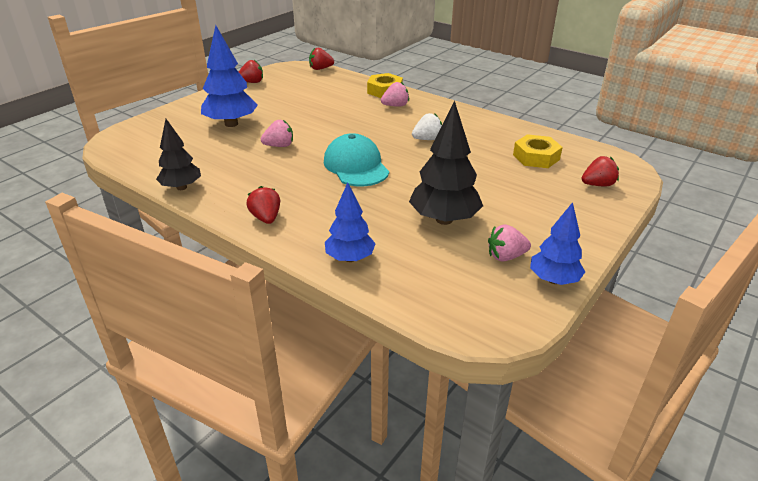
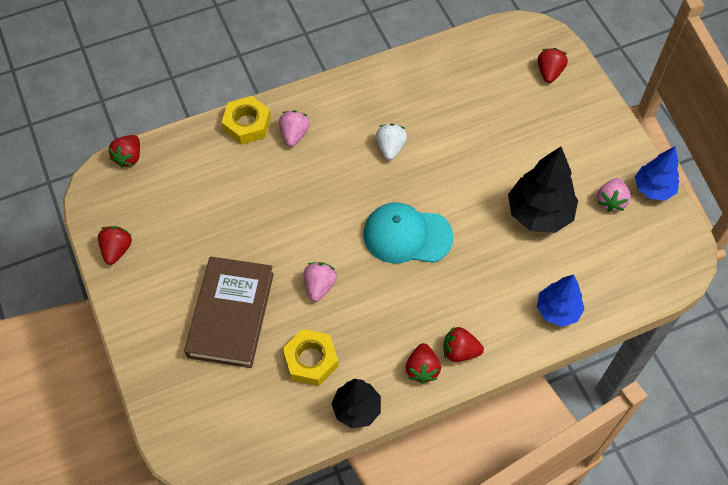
camera: 60 degrees left, 25 degrees up
blue tree [201,25,258,127] -> brown book [184,257,274,368]
yellow nut [513,134,563,168] -> yellow nut moved to [283,329,338,386]
none -> red strawberry [406,343,441,384]

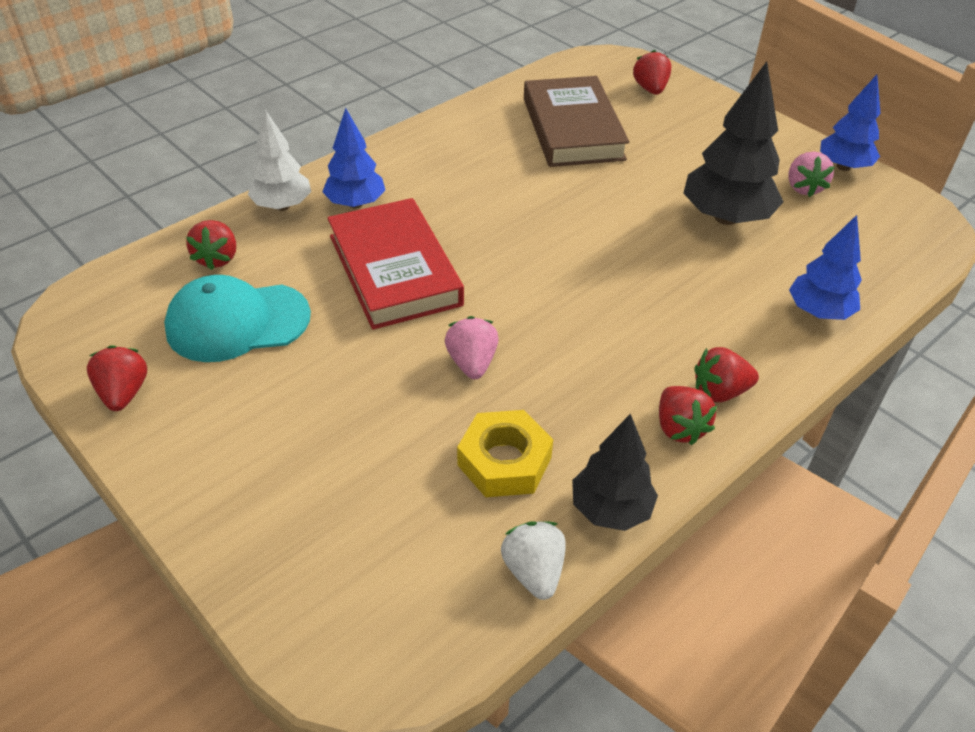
camera: 20 degrees left, 15 degrees down
red strawberry [108,135,140,168] -> red strawberry moved to [186,220,236,270]
brown book [184,257,274,368] -> brown book moved to [524,76,629,167]
yellow nut [222,96,271,145] -> white tree [248,109,311,211]
pink strawberry [279,111,310,147] -> blue tree [322,108,385,208]
turquoise cap [363,203,453,263] -> turquoise cap moved to [164,275,311,362]
white strawberry [376,124,407,160] -> white strawberry moved to [501,521,566,600]
none -> red book [328,198,464,330]

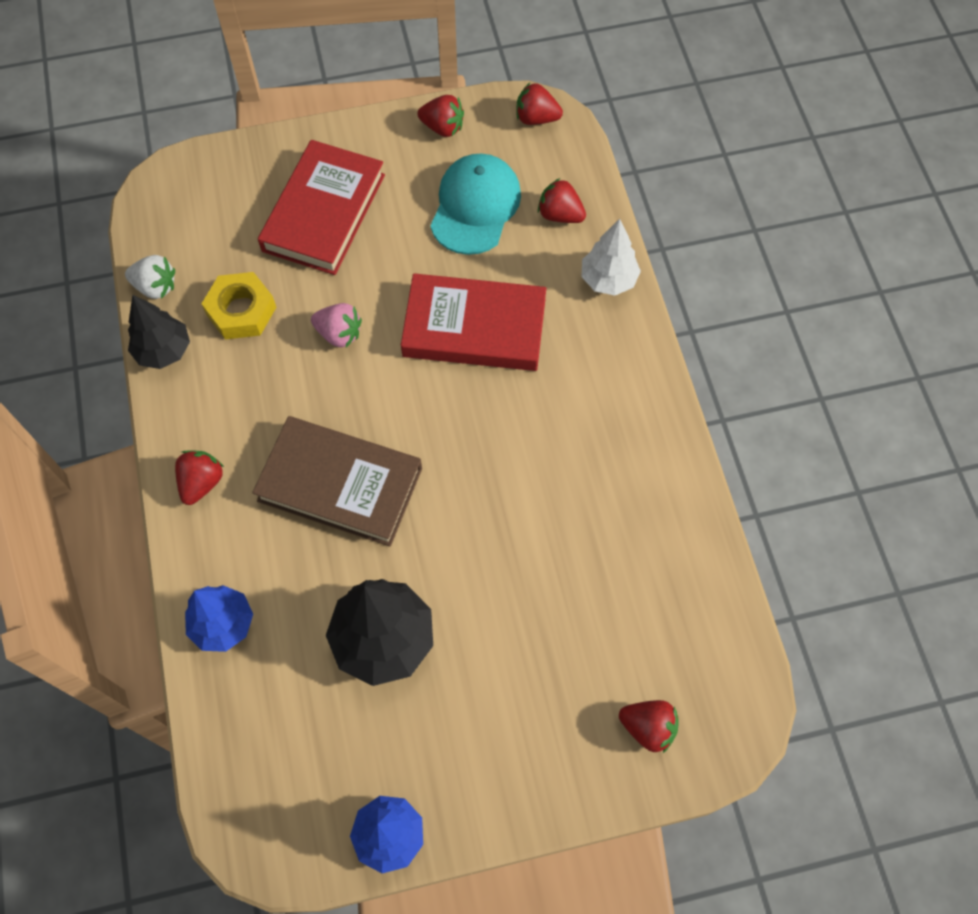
camera: 120 degrees right, 20 degrees up
blue tree [322,108,385,208] -> none
brown book [524,76,629,167] -> brown book moved to [252,416,422,547]
red strawberry [659,386,717,445] -> red strawberry moved to [516,83,563,125]
pink strawberry [788,152,835,197] -> none
none -> red book [258,140,385,275]

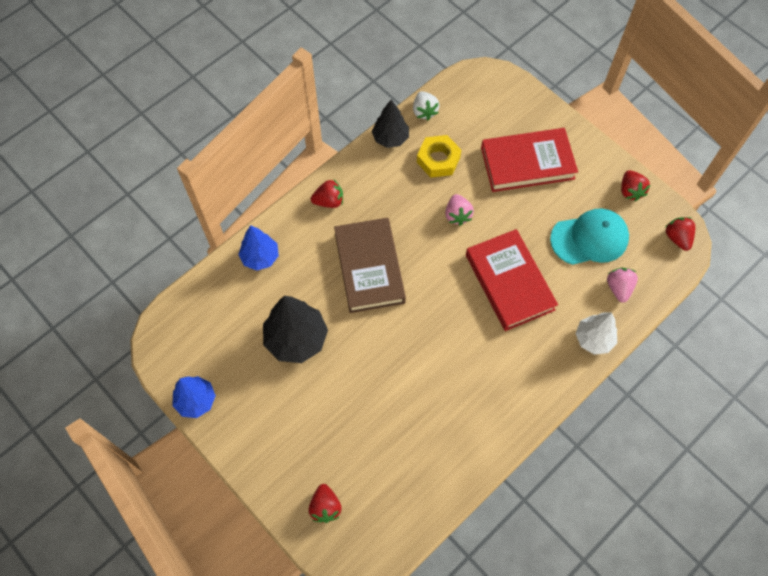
camera: 60 degrees right, 0 degrees up
red strawberry [538,178,586,223] -> pink strawberry [607,268,638,303]

